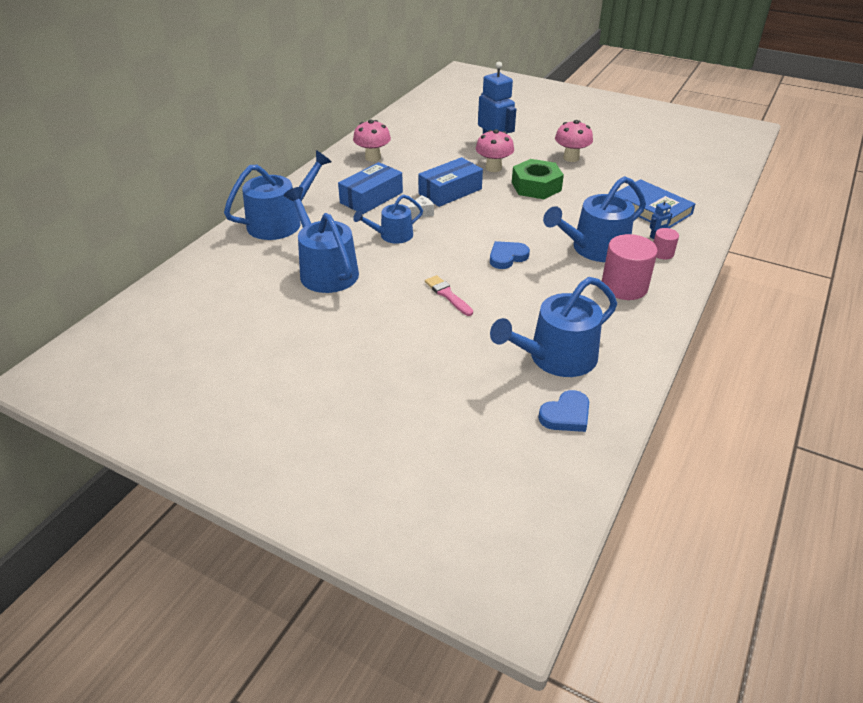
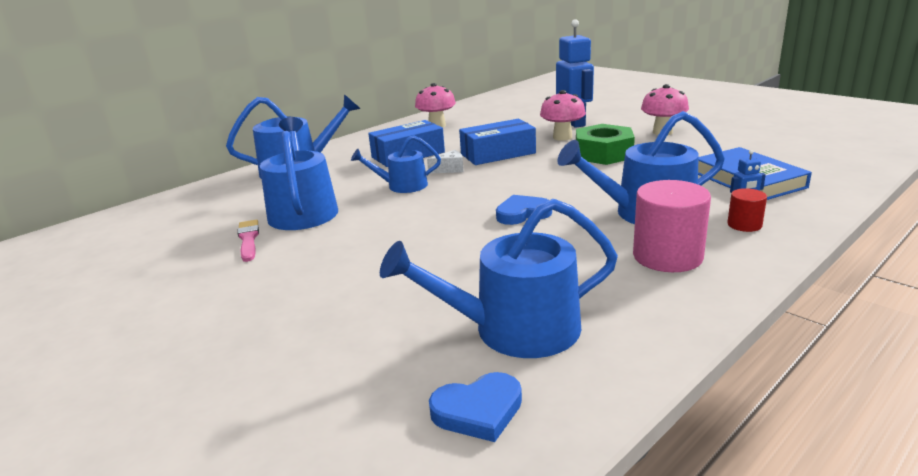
camera: 20 degrees right, 15 degrees down
pink brush [425,275,473,316] -> pink brush moved to [237,219,259,262]
pink cylinder [653,228,679,259] -> red cylinder [727,188,767,232]

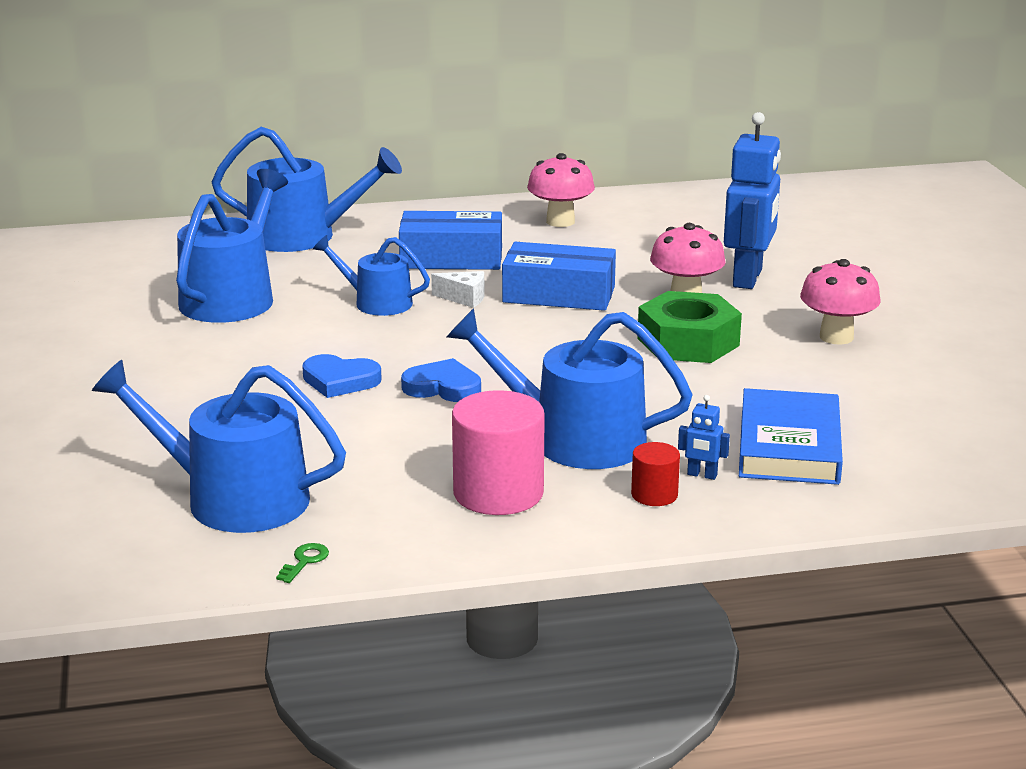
camera: 30 degrees right, 0 degrees up
pink brush [237,219,259,262] -> none
blue heart [429,372,522,442] -> blue heart moved to [302,354,382,398]
none -> green key [276,543,329,583]

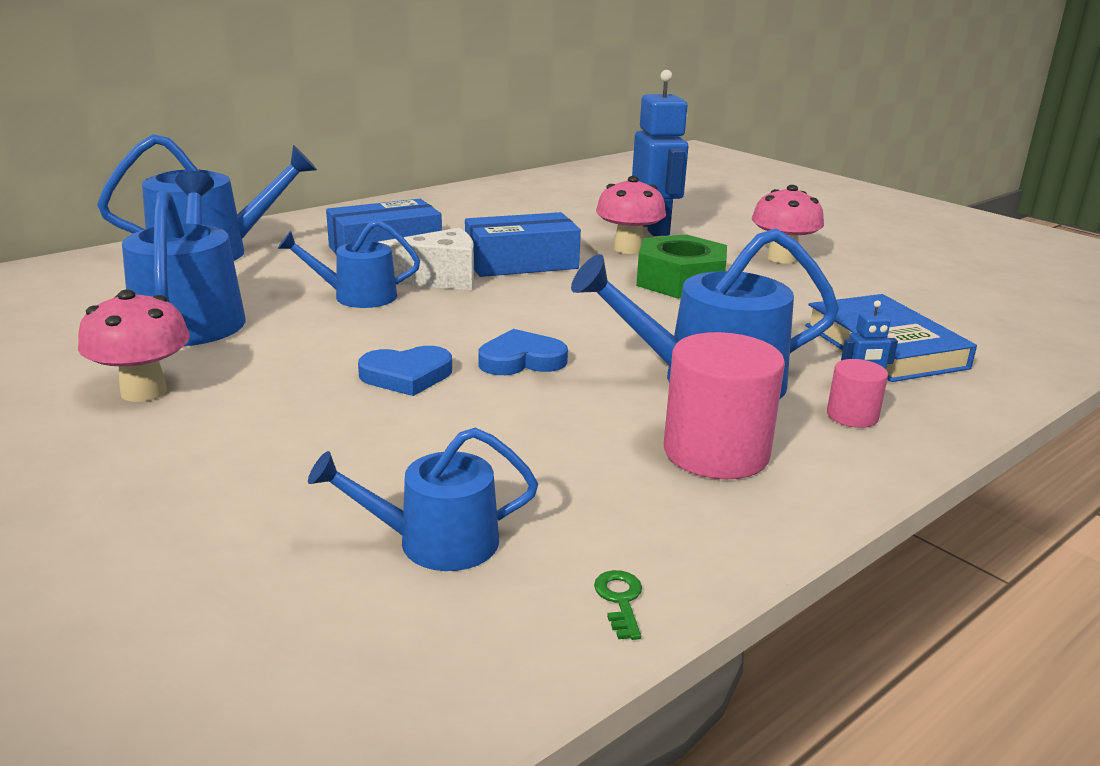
camera: 30 degrees left, 0 degrees up
blue watering can [92,360,346,533] -> blue watering can [308,428,538,571], size x0.60
white cheese [431,271,485,308] -> white cheese [378,228,474,290], size x1.74
pink mushroom [527,153,595,227] -> pink mushroom moved to [78,289,190,402]
red cylinder [631,442,680,506] -> pink cylinder [827,359,888,428]

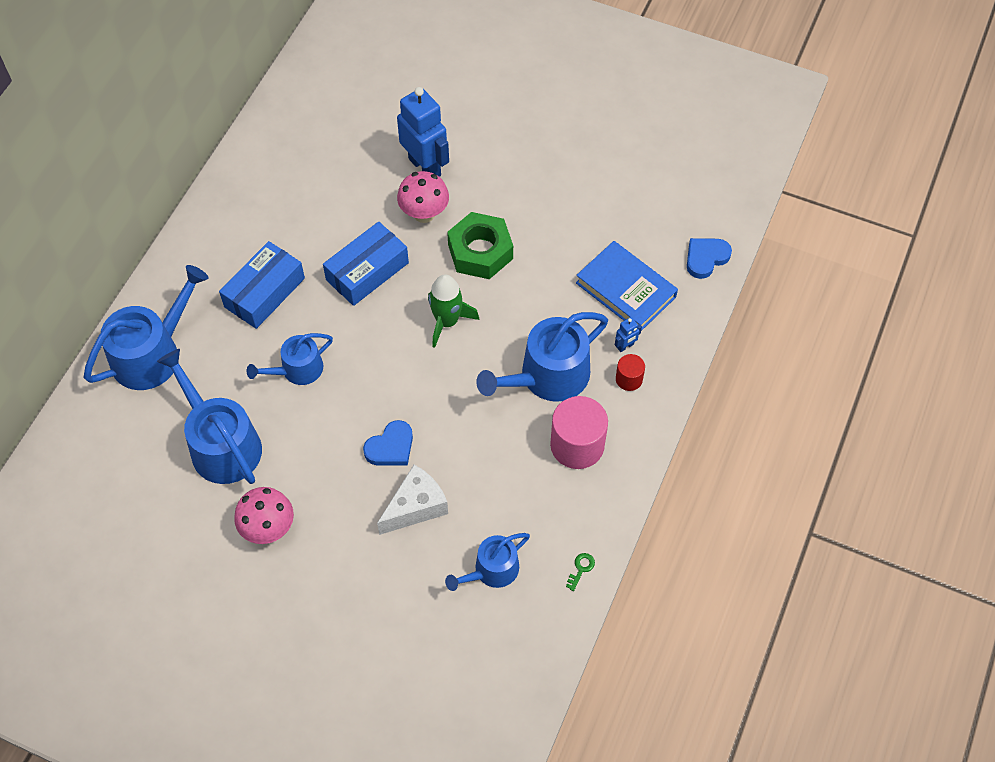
camera: 25 degrees left, 35 degrees up
white cheese [378,228,474,290] -> white cheese moved to [377,465,448,535]
blue heart [478,329,568,375] -> blue heart moved to [687,238,732,279]
green key [594,570,642,640] -> green key turned 60 degrees clockwise [566,553,595,591]
pink mushroom [752,185,824,263] -> none
pink cylinder [827,359,888,428] -> red cylinder [616,354,645,391]
none -> green rocket [428,274,479,348]

